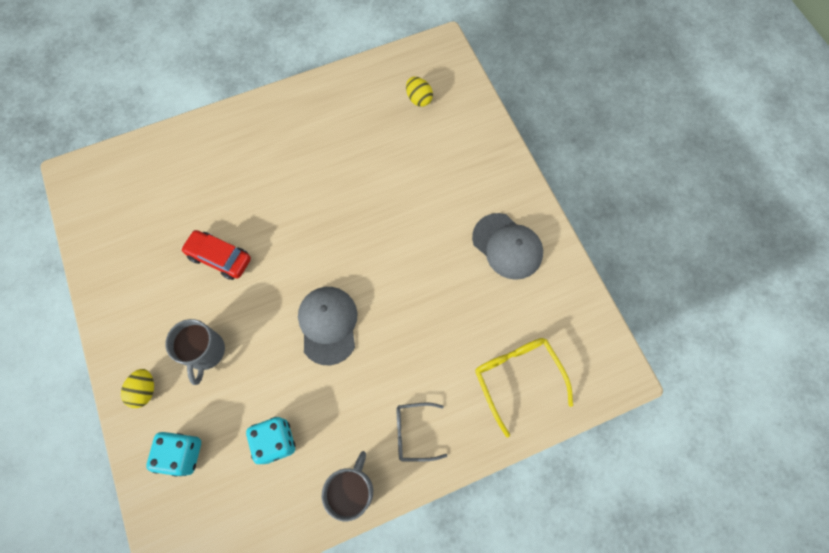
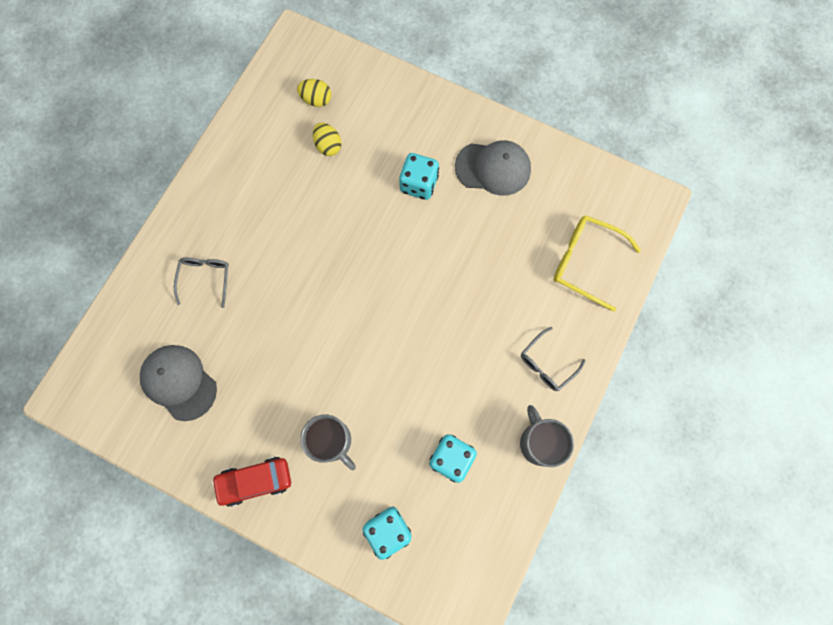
camera: 40 degrees left, 5 degrees up
yellow egg [121,369,154,408] -> yellow egg moved to [313,123,341,156]
red car [181,230,251,280] -> red car moved to [211,457,291,507]
grey cap [298,287,358,365] -> grey cap moved to [140,345,217,421]
none -> grey glasses [174,258,229,308]
none -> turquoise dice [399,153,439,200]

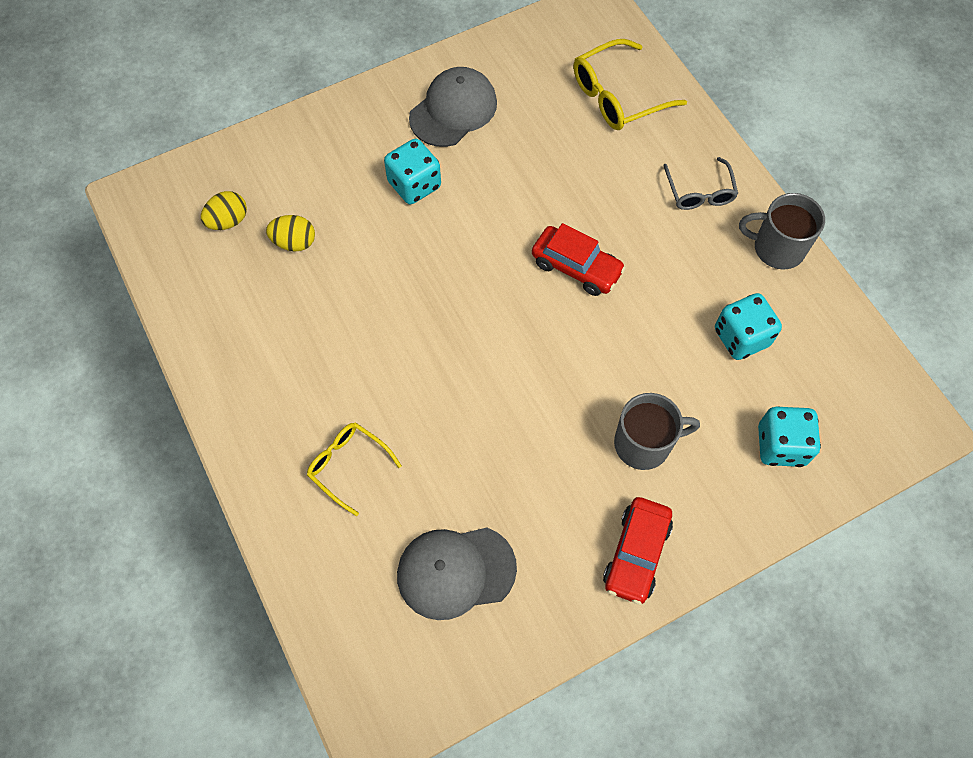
camera: 55 degrees left, 10 degrees down
grey glasses [174,258,229,308] -> yellow glasses [307,422,402,516]
none -> red car [532,223,626,296]

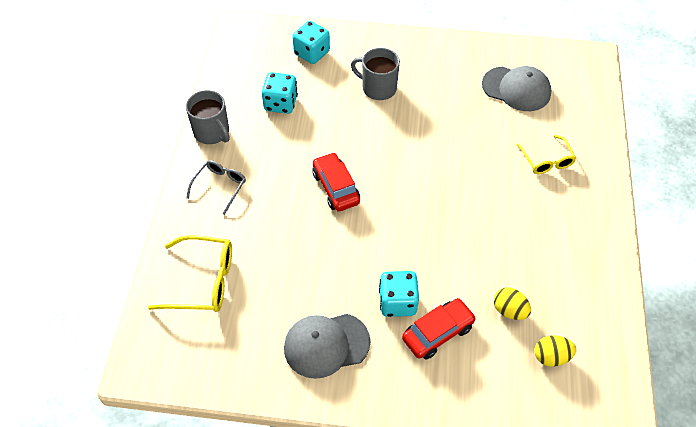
camera: 145 degrees left, 10 degrees down
red car [603,497,673,605] -> red car moved to [402,298,476,360]

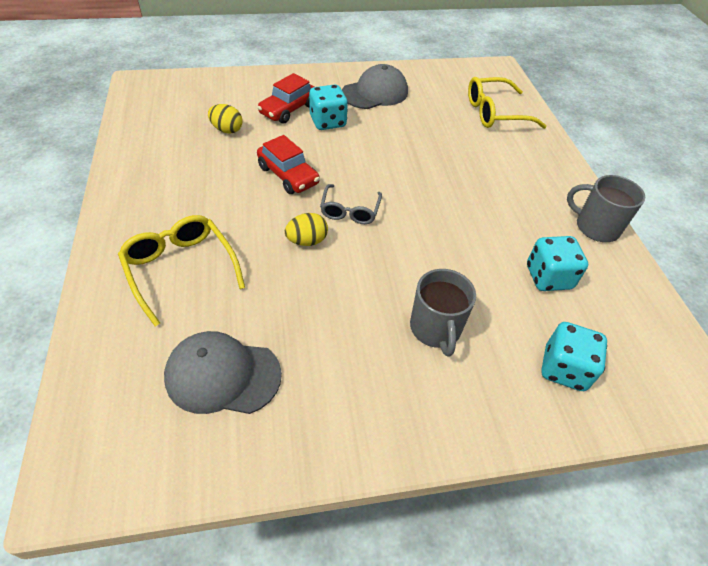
camera: 160 degrees right, 5 degrees down
grey glasses [186,160,246,215] -> grey glasses moved to [320,184,382,224]
red car [312,152,360,211] -> red car moved to [257,135,320,194]
grey mug [351,48,400,100] -> grey mug turned 75 degrees clockwise [410,269,476,357]
yellow glasses [517,135,576,174] -> yellow glasses [118,215,245,326], size x1.54
yellow egg [534,335,576,367] -> yellow egg moved to [285,213,328,246]

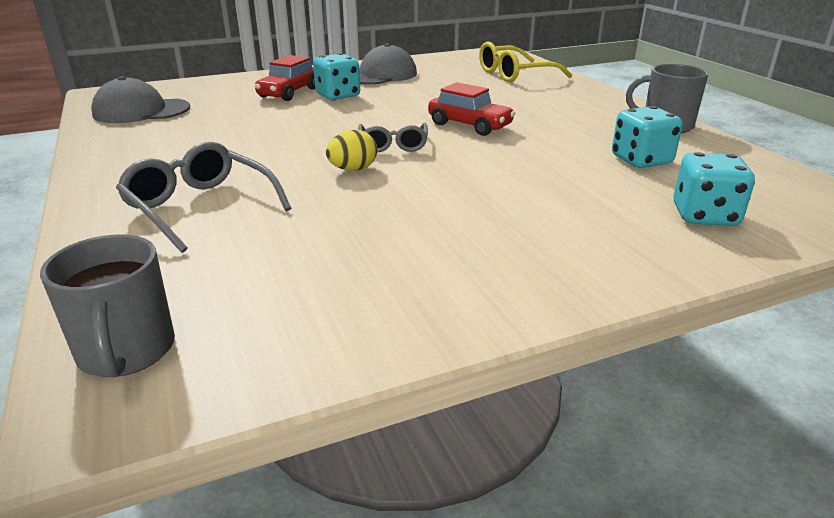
camera: 10 degrees left, 20 degrees down
yellow glasses [118,215,245,326] -> grey glasses [116,142,292,253]
grey cap [164,331,282,414] -> grey cap moved to [91,76,190,123]
yellow egg [208,104,243,134] -> none
red car [257,135,320,194] -> red car moved to [428,82,515,136]
grey mug [410,269,476,357] -> grey mug moved to [40,235,175,378]

